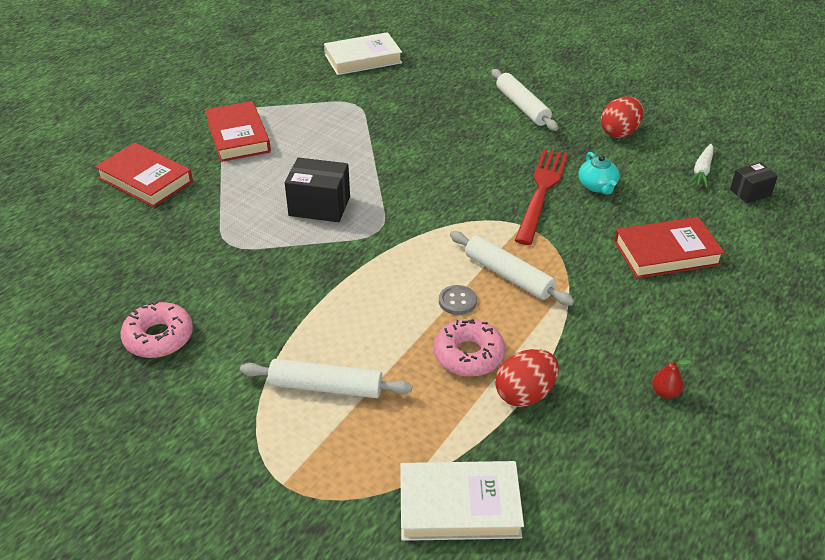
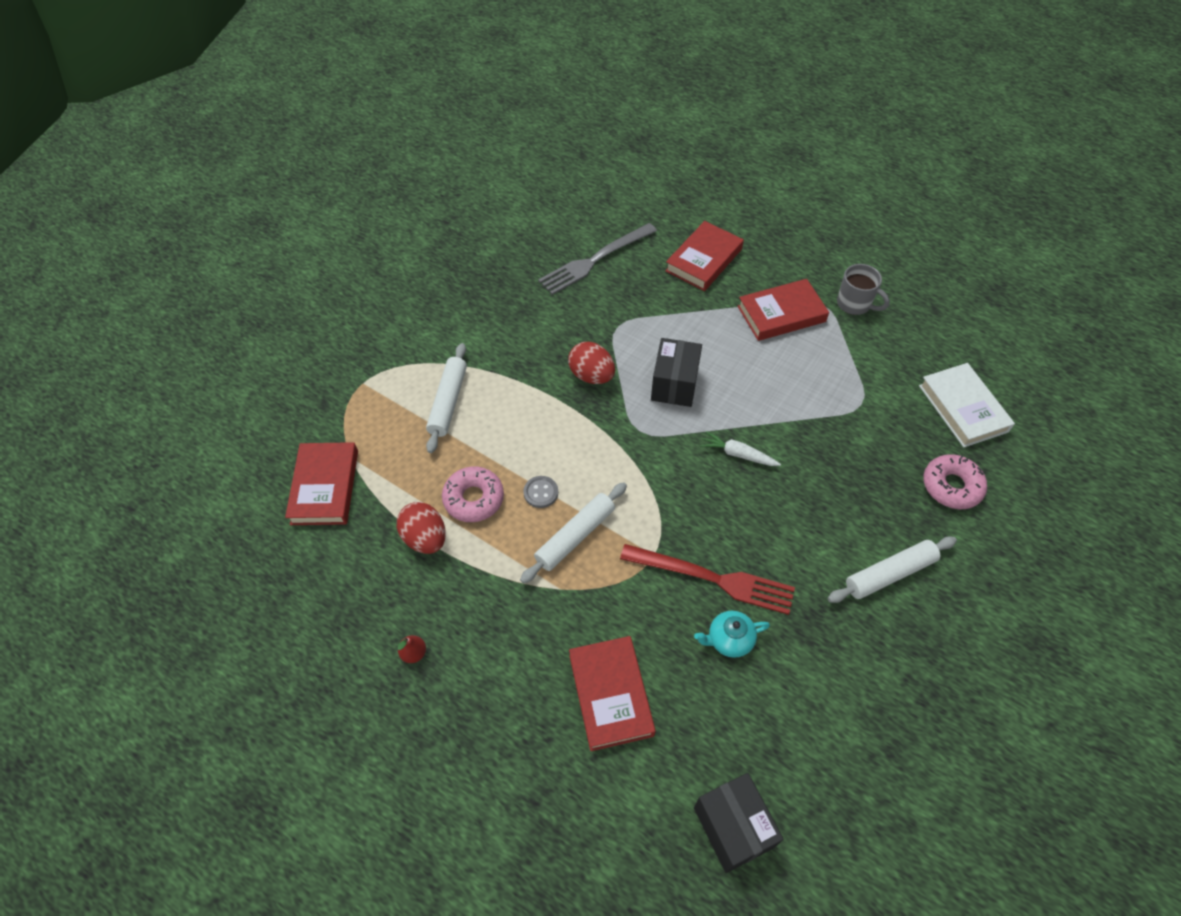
camera: 90 degrees right, 15 degrees up
pink donut [121,301,193,358] -> pink donut moved to [923,454,987,509]
white book [400,461,524,541] -> red book [285,442,358,525]
red egg [601,97,644,138] -> red egg moved to [568,342,615,384]
white carrot [688,144,714,188] -> white carrot moved to [700,431,781,466]
black box [730,162,778,203] -> black box [694,773,784,873], size x1.64
none -> grey fork [538,223,657,295]
none -> grey mug [837,264,890,315]

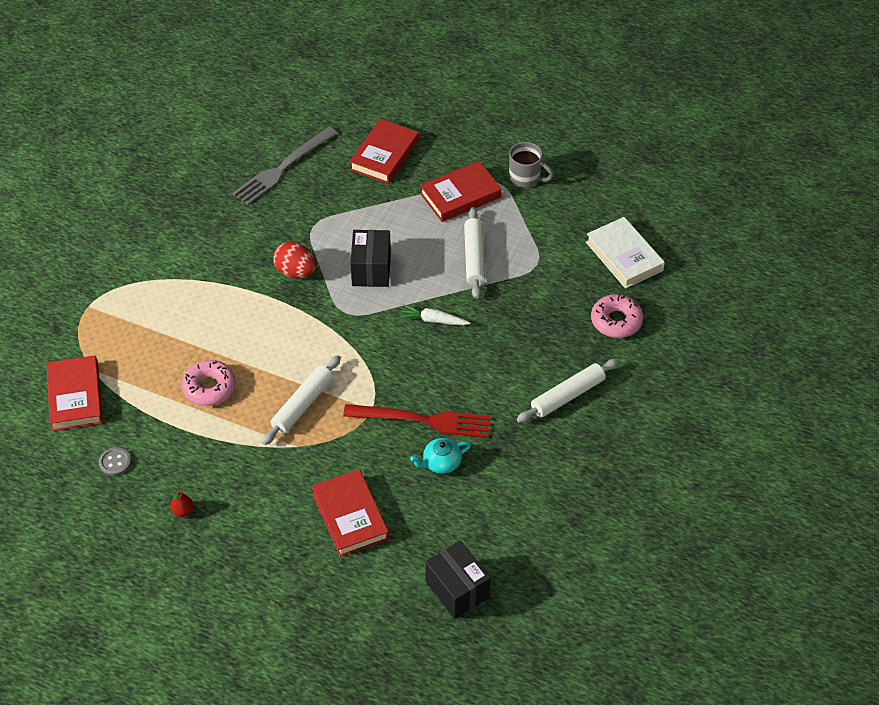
camera: 10 degrees left, 5 degrees down
red egg [397,502,446,554] -> none
white rolling pin [426,343,467,453] -> white rolling pin moved to [464,207,485,299]
grey button [523,476,558,508] -> grey button moved to [99,447,131,476]

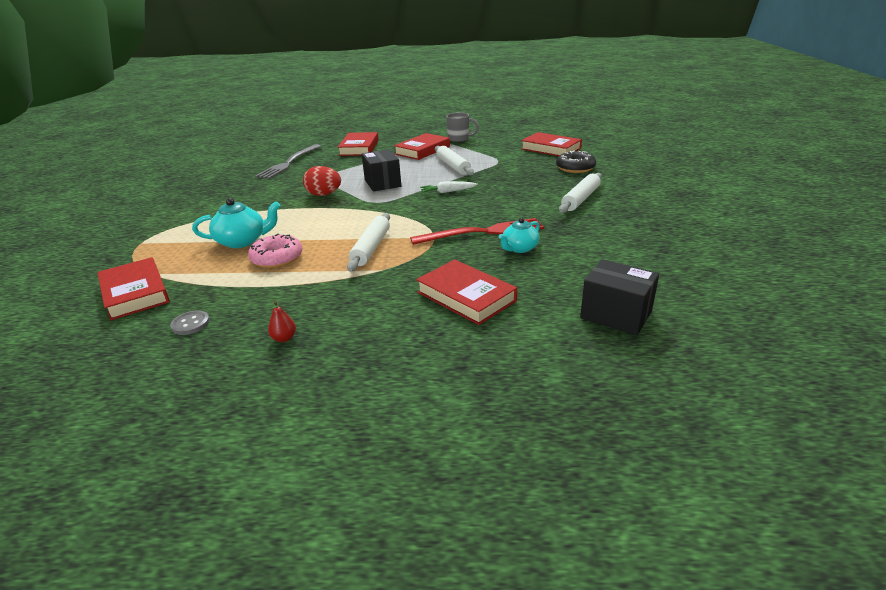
camera: 20 degrees left, 20 degrees down
white book [586,217,665,289] -> red book [521,132,582,156]
pink donut [591,294,643,338] -> black donut [556,150,596,173]
none -> turquoise teapot [192,198,281,248]

